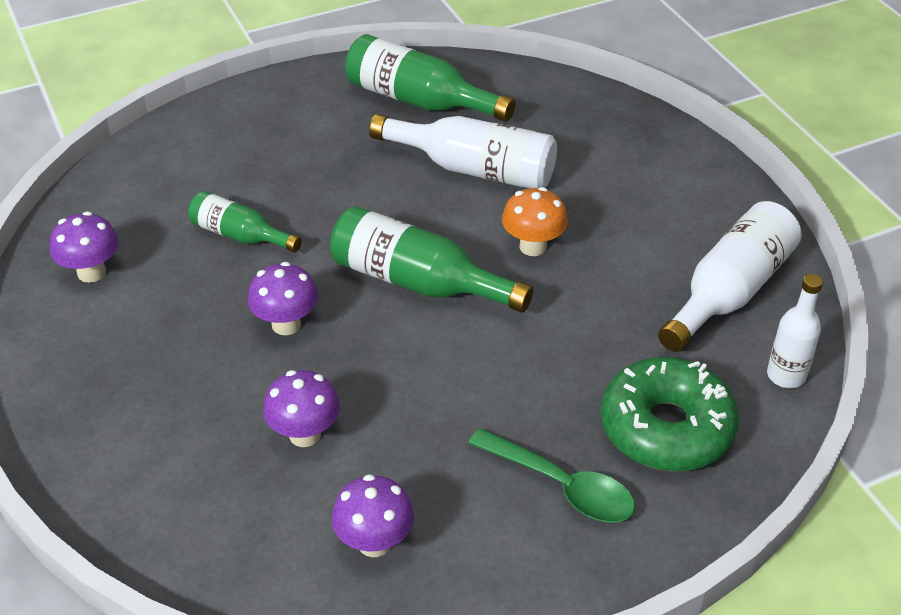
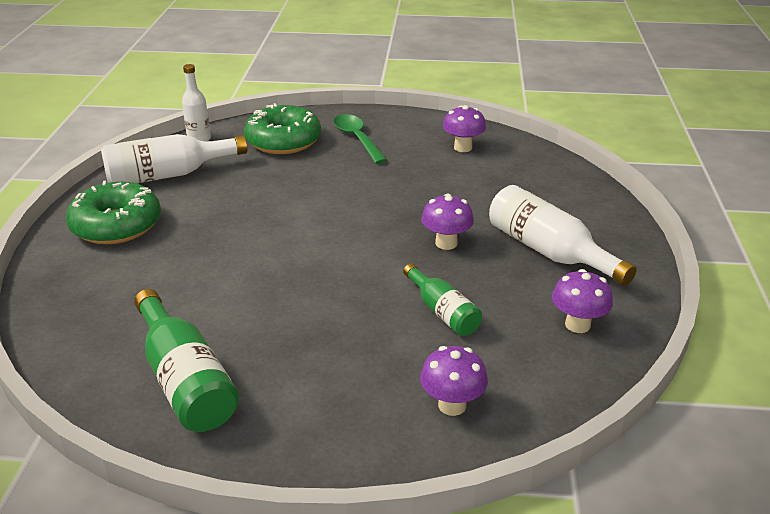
camera: 150 degrees left, 10 degrees down
purple mushroom [263,370,340,447] -> purple mushroom moved to [420,346,488,416]
green bottle [330,206,533,313] -> none
white bottle [369,114,557,188] -> white bottle moved to [489,185,637,286]
orange mushroom [502,187,568,256] -> none
none -> green donut [66,181,161,244]

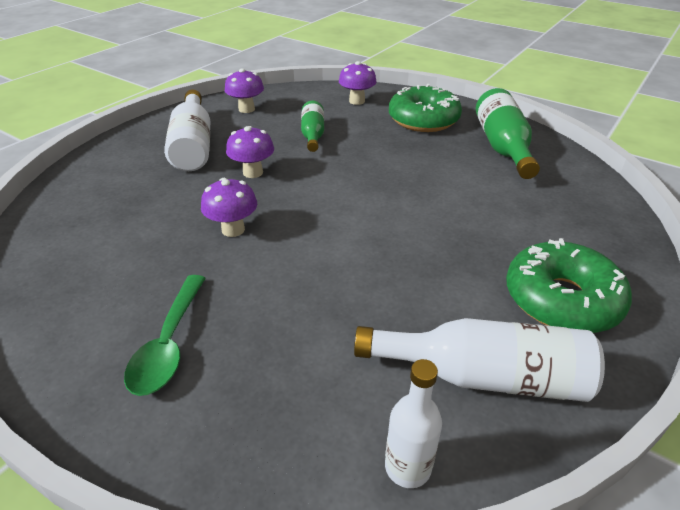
camera: 150 degrees left, 5 degrees up
green donut [244,103,321,154] -> green donut moved to [389,84,462,132]
purple mushroom [443,105,486,152] -> purple mushroom moved to [201,178,257,237]

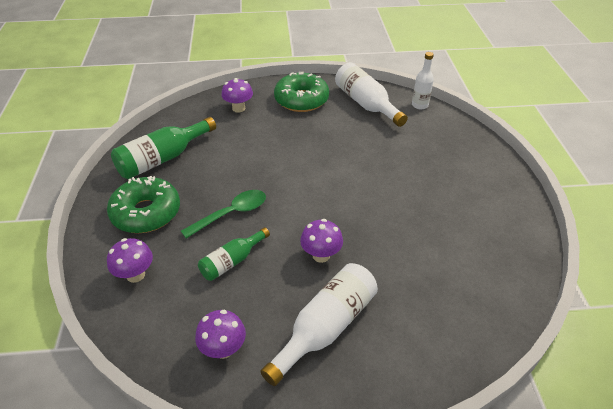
camera: 130 degrees left, 5 degrees up
green spoon [124,275,205,396] -> green spoon moved to [181,190,266,238]
purple mushroom [201,178,257,237] -> purple mushroom moved to [221,78,253,113]

